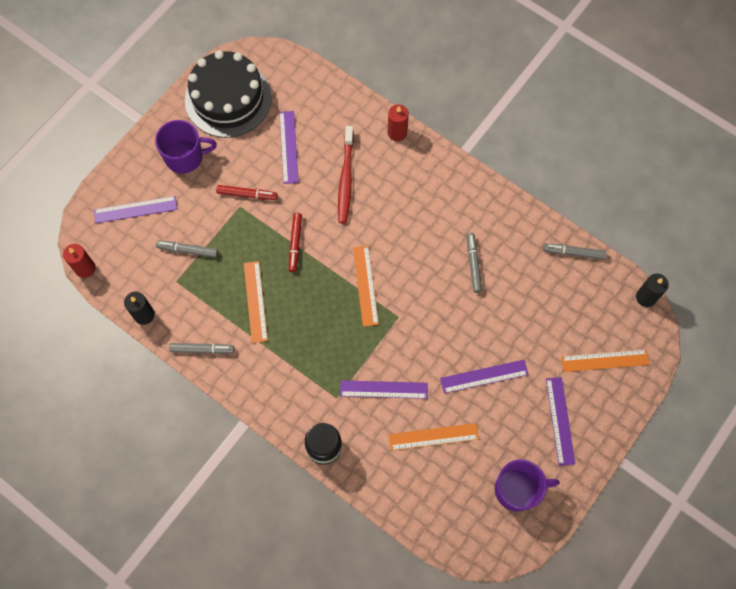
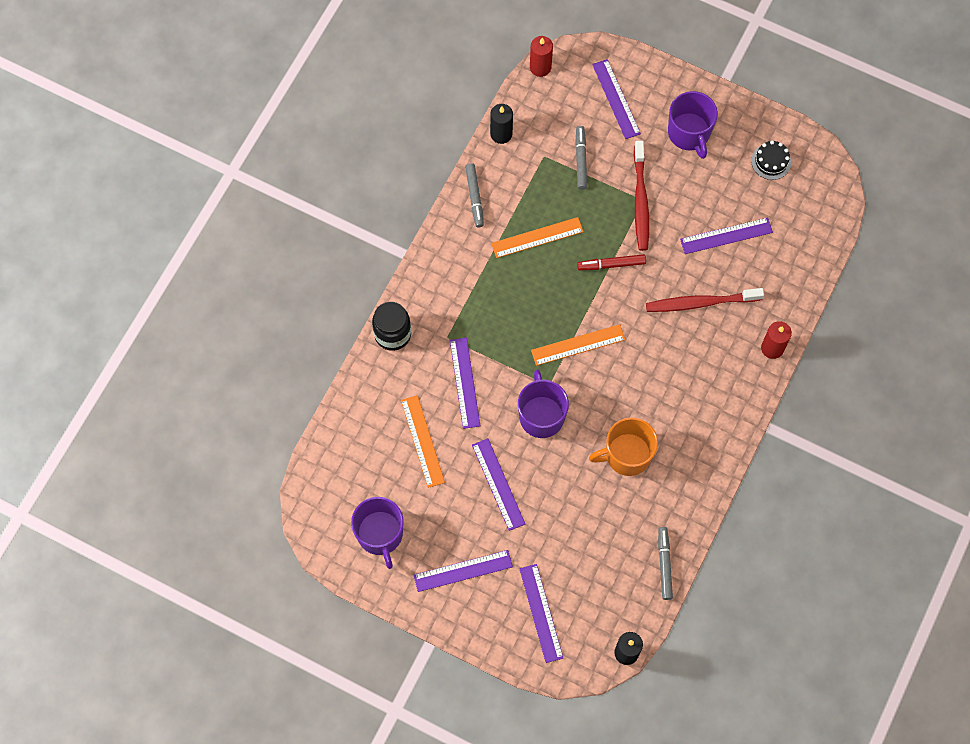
camera: 80 degrees right, 0 degrees up
black cake [185,50,272,138] -> black cake [751,140,791,180], size x0.40
red marker [216,185,277,200] -> none
grey marker [467,233,482,293] -> orange mug [589,417,658,476]
orange ruler [561,349,649,372] -> purple ruler [519,564,563,663]
none -> purple mug [518,370,569,438]
none -> red toothbrush [634,141,649,251]

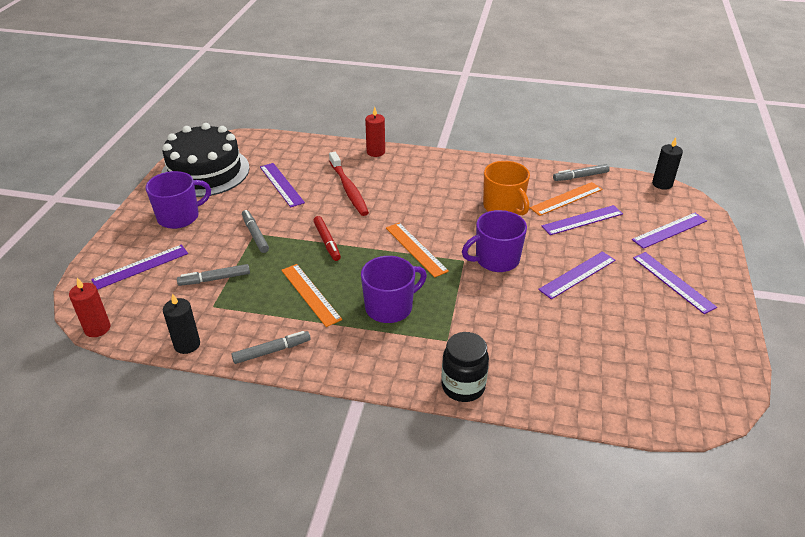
camera: 105 degrees left, 30 degrees down
purple mug [351,497,404,569] -> purple mug moved to [361,256,427,323]
orange ruler [401,395,445,488] -> orange ruler moved to [530,182,602,216]
purple ruler [450,338,480,429] -> purple ruler moved to [542,205,623,235]
red toothbrush [634,141,649,251] -> grey marker [242,210,269,253]
black cake [751,140,791,180] -> black cake [161,123,249,197], size x2.50

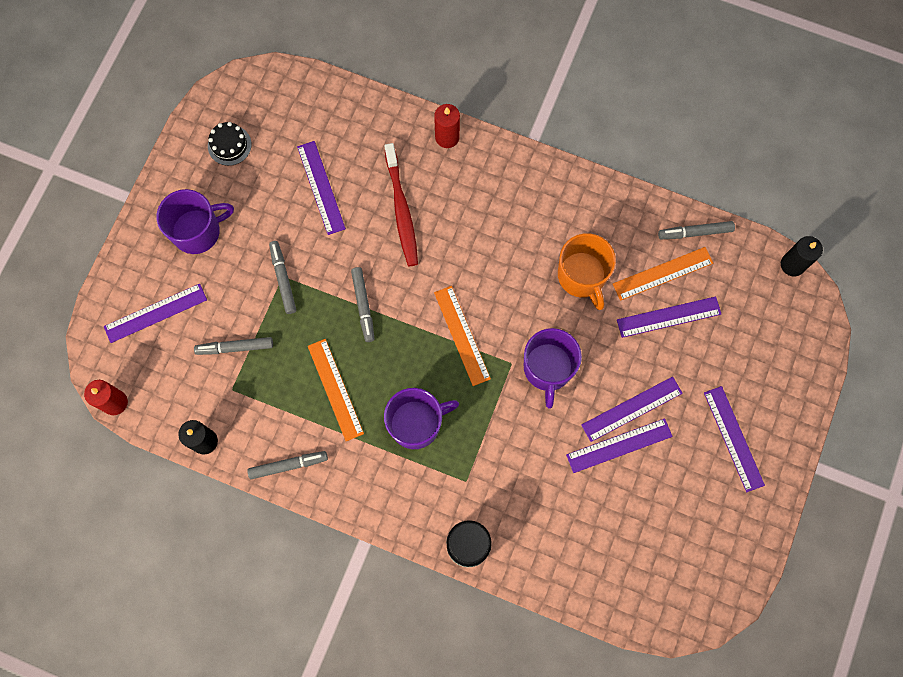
camera: 10 degrees right, 35 degrees up
black cake [161,123,249,197] -> black cake [208,122,251,166], size x0.40
red marker [313,216,341,261] -> grey marker [351,267,374,342]
purple mug [462,210,527,272] -> purple mug turned 75 degrees counterclockwise [524,328,582,409]
purple ruler [632,213,707,249] -> purple ruler moved to [566,418,673,473]

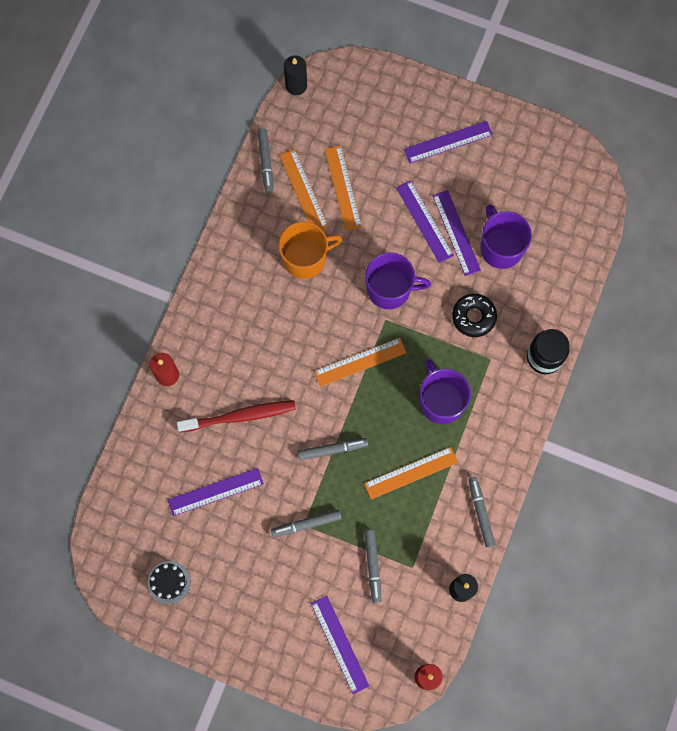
camera: 90 degrees left, 0 degrees up
purple mug [156,189,234,254] -> purple mug moved to [480,205,532,269]
purple ruler [617,296,721,338] -> orange ruler [325,145,362,231]
none -> black donut [452,294,497,337]

